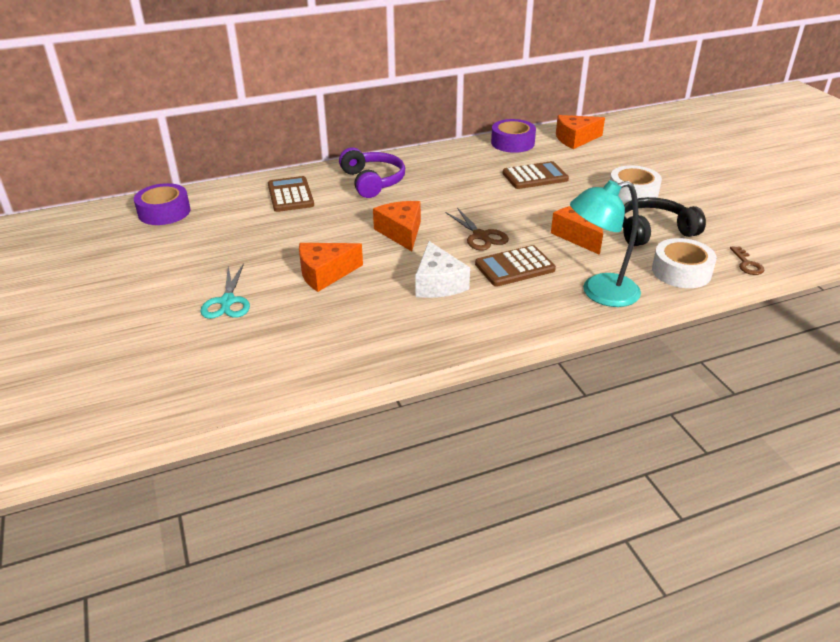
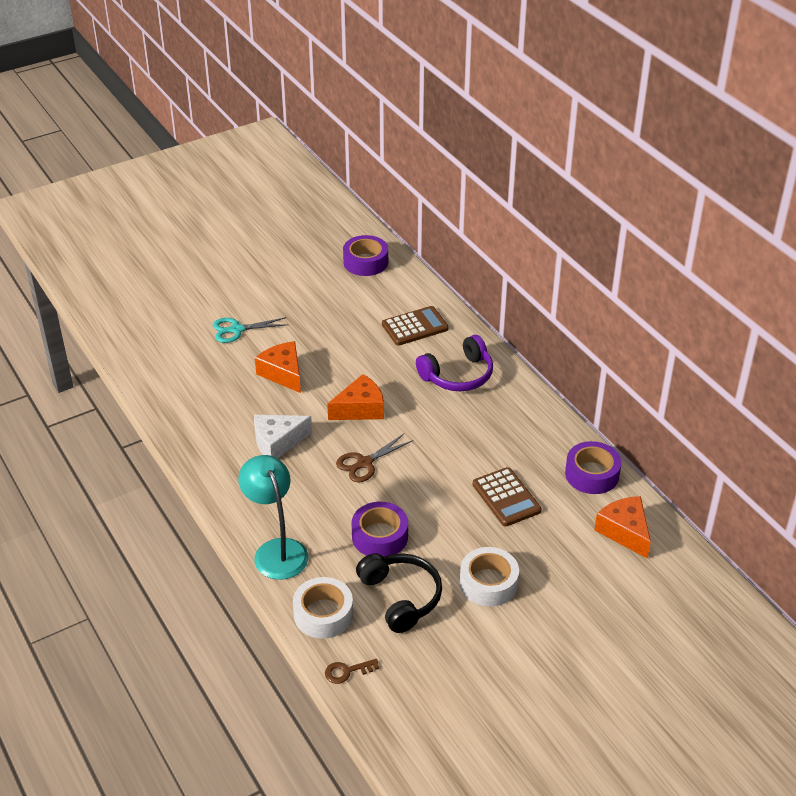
camera: 80 degrees right, 5 degrees up
brown calculator [475,245,556,287] -> none
orange cheese [551,206,603,255] -> purple tape [352,502,408,557]

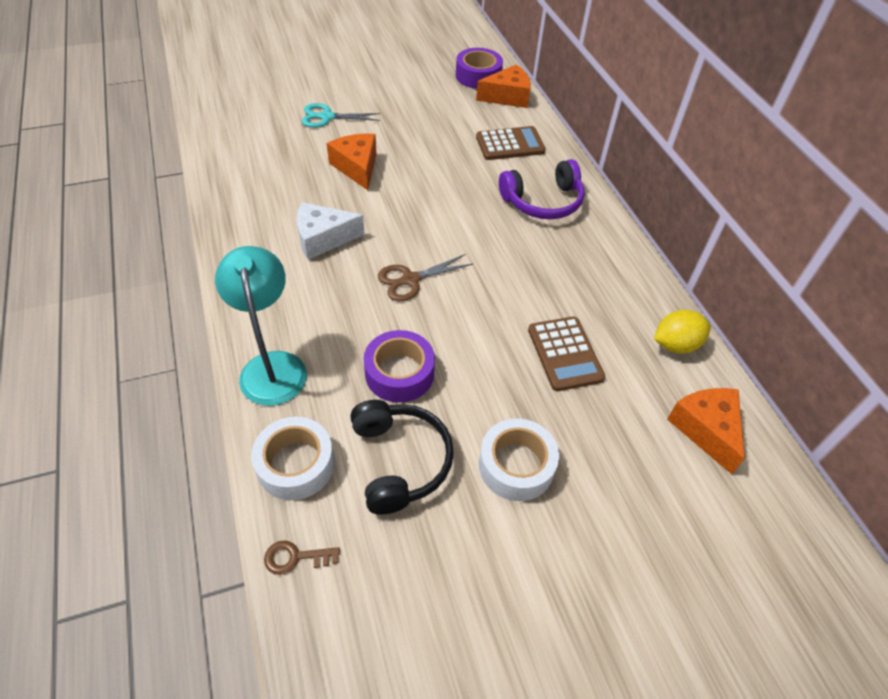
camera: 10 degrees right, 10 degrees up
orange cheese [327,374,384,420] -> orange cheese moved to [476,64,531,108]
purple tape [565,441,621,494] -> yellow lemon [654,310,711,354]

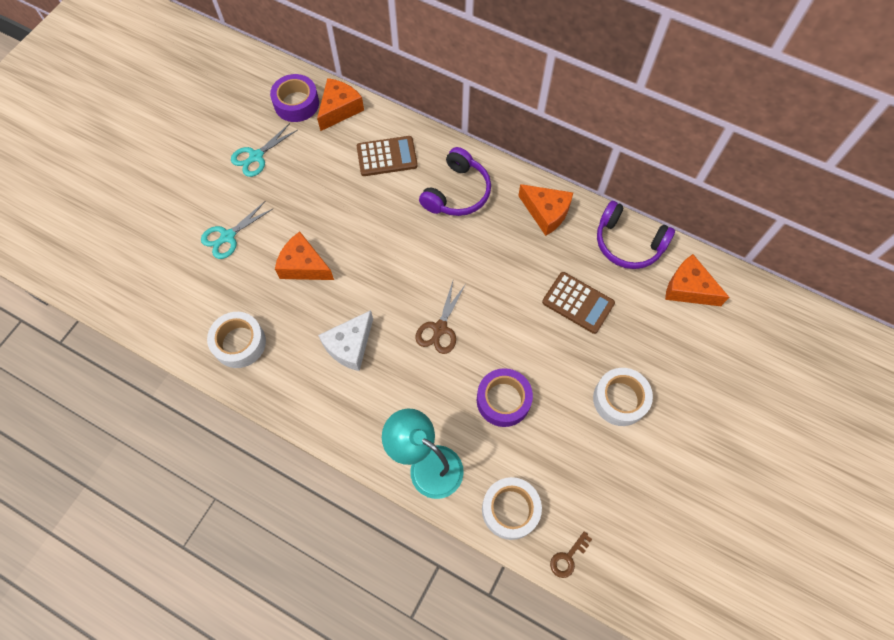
camera: 40 degrees left, 15 degrees up
black headphones [350,400,454,515] -> none
brown calculator [476,126,546,160] -> brown calculator turned 45 degrees clockwise [357,136,418,176]
yellow lemon [654,310,711,354] -> purple headphones [597,201,675,269]
none -> white tape [207,312,266,368]
none -> turquoise scissors [231,123,297,177]
none -> orange cheese [518,184,573,236]

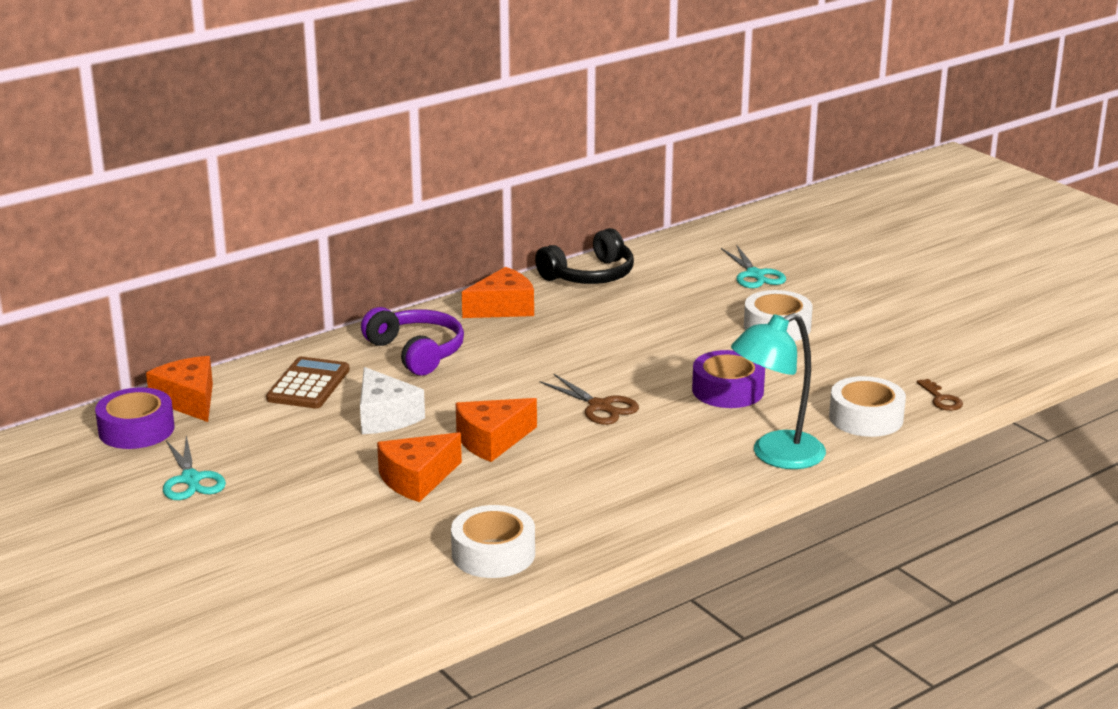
camera: 65 degrees left, 40 degrees down
turquoise scissors [201,201,273,259] -> turquoise scissors moved to [721,245,786,288]
white cheese [318,310,373,371] -> white cheese moved to [360,367,425,434]
brown calculator [542,272,615,334] -> none
purple headphones [597,201,675,269] -> black headphones [535,228,634,284]
orange cheese [665,254,729,306] -> orange cheese moved to [456,398,537,462]

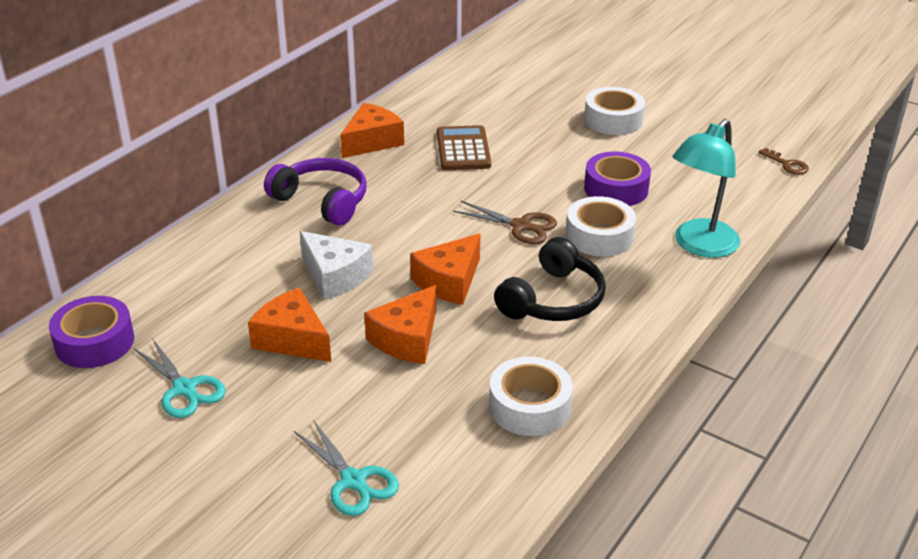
camera: 20 degrees left, 10 degrees up
orange cheese [146,356,213,422] -> orange cheese moved to [248,288,331,362]
brown calculator [266,357,350,409] -> brown calculator moved to [437,125,491,170]
black headphones [535,228,634,284] -> black headphones moved to [494,237,606,321]
turquoise scissors [721,245,786,288] -> turquoise scissors moved to [294,420,399,516]
white tape [829,376,906,437] -> white tape moved to [566,196,636,257]

